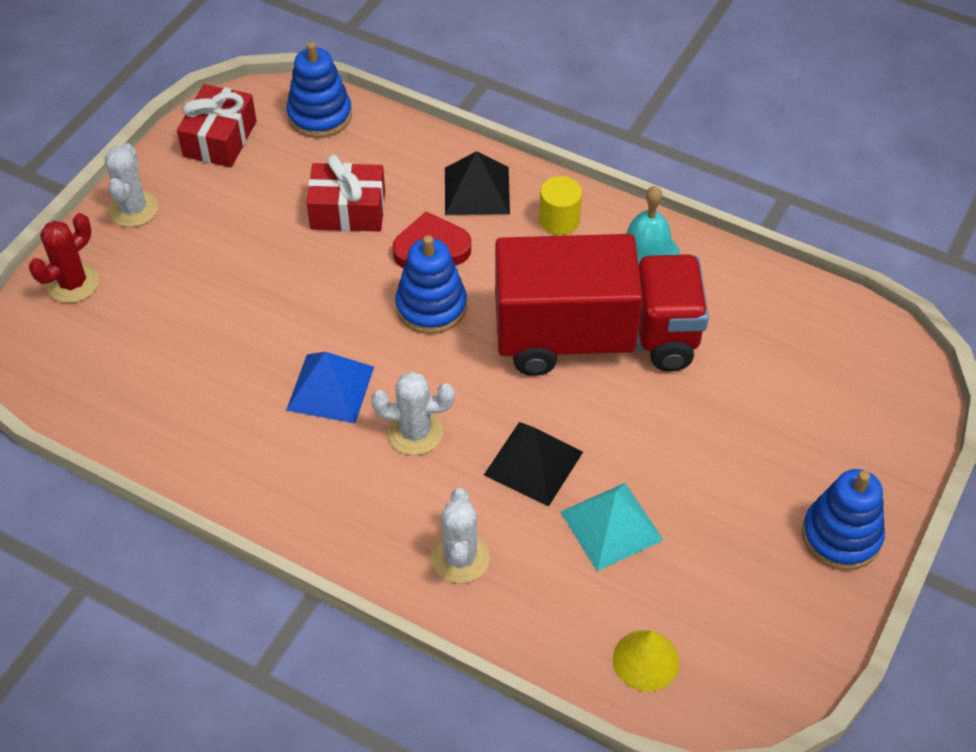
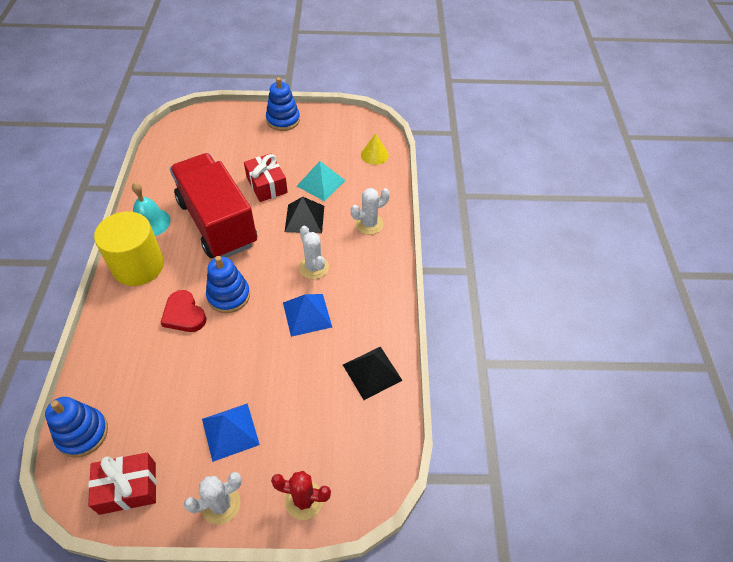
camera: 120 degrees left, 0 degrees up
red gift [307,155,385,231] -> red gift moved to [244,153,288,202]
black pyramid [445,151,510,215] -> black pyramid moved to [343,347,403,400]
yellow cylinder [539,176,582,235] -> yellow cylinder [94,211,164,286], size x2.06
none -> blue pyramid [202,403,260,462]

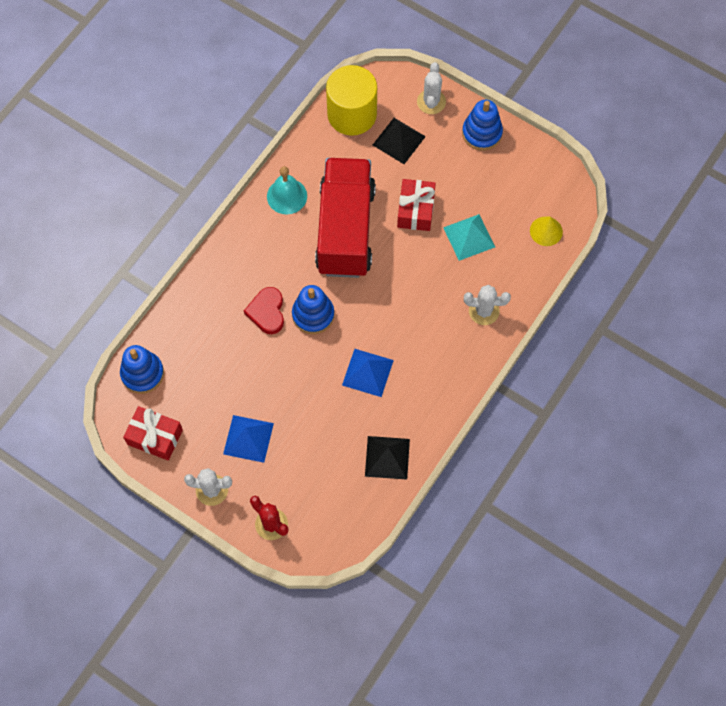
camera: 35 degrees right, 15 degrees up
yellow cylinder [94,211,164,286] -> yellow cylinder moved to [326,65,377,136]
black pyramid [285,197,324,233] -> black pyramid moved to [373,118,426,164]
white cactus [299,226,329,279] -> white cactus moved to [417,62,446,114]

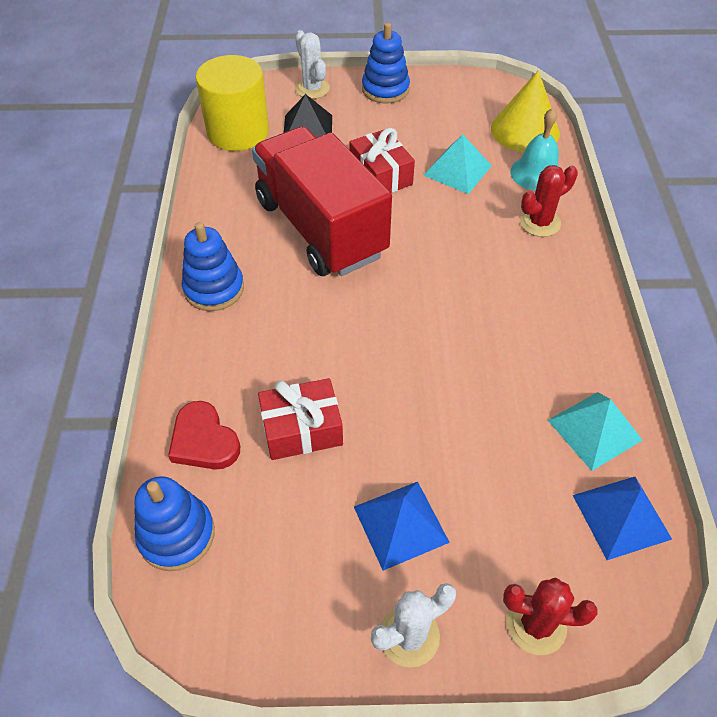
camera: 35 degrees left, 15 degrees down
red gift [123,406,183,460] -> red gift moved to [258,378,343,460]
red heart [244,287,284,334] -> red heart moved to [168,401,240,470]
turquoise bell [267,166,307,214] -> turquoise bell moved to [510,108,559,191]
blue stacking toy [292,285,334,334] -> blue stacking toy moved to [181,222,244,311]
blue pyramid [342,349,394,397] -> blue pyramid moved to [573,477,672,560]
black pyramid [365,436,410,480] -> turquoise pyramid [548,392,643,471]
white cactus [464,285,511,325] -> red cactus [520,165,578,237]
yellow cone [530,217,563,246] -> yellow cone [491,70,560,152], size x1.71

